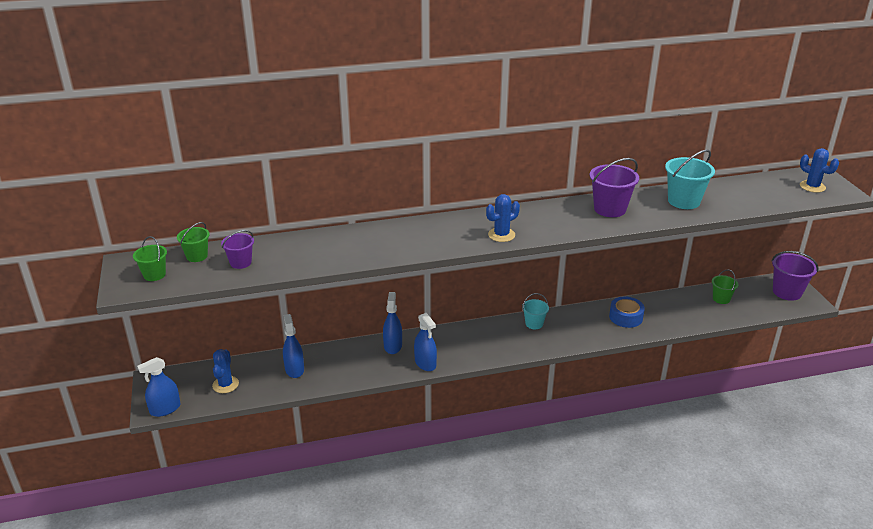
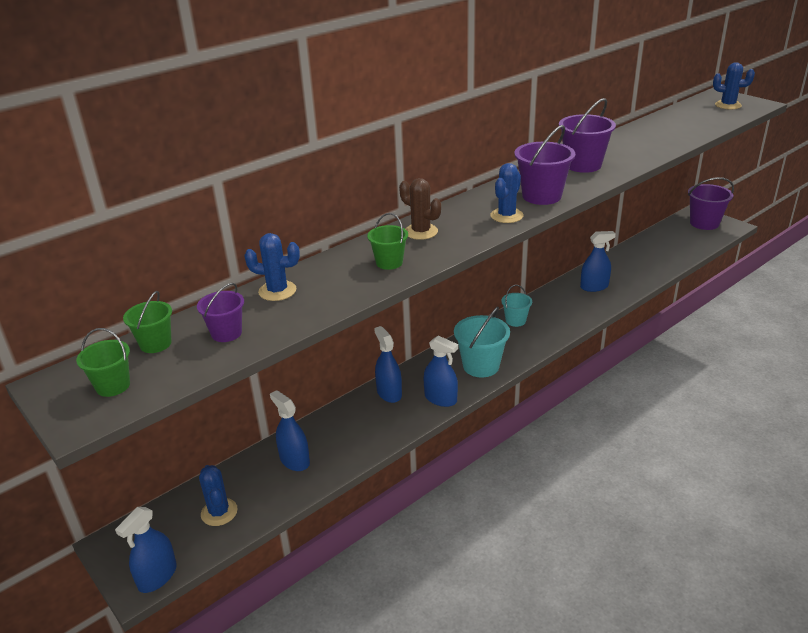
camera: 25 degrees left, 0 degrees up
blue tape [609,297,645,328] -> blue spray bottle [580,231,616,292]
turquoise bucket [665,150,715,209] -> turquoise bucket moved to [454,306,510,377]
green bucket [712,269,739,304] -> green bucket moved to [367,213,408,270]
none -> blue cactus [244,233,300,301]
none -> brown cactus [399,178,441,240]
none -> purple bucket [514,125,575,205]

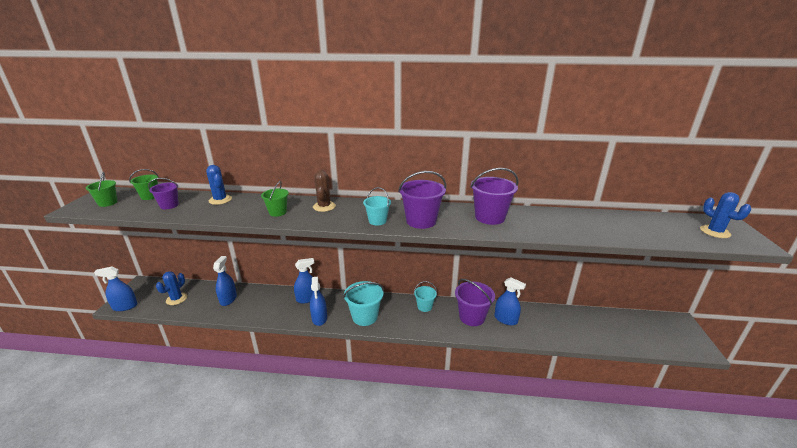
camera: 45 degrees right, 5 degrees down
blue spray bottle [374,326,402,403] -> blue spray bottle turned 45 degrees clockwise [294,258,315,303]
blue cactus [490,163,523,223] -> turquoise bucket [363,187,391,226]
purple bucket [688,177,734,230] -> purple bucket moved to [455,279,495,326]

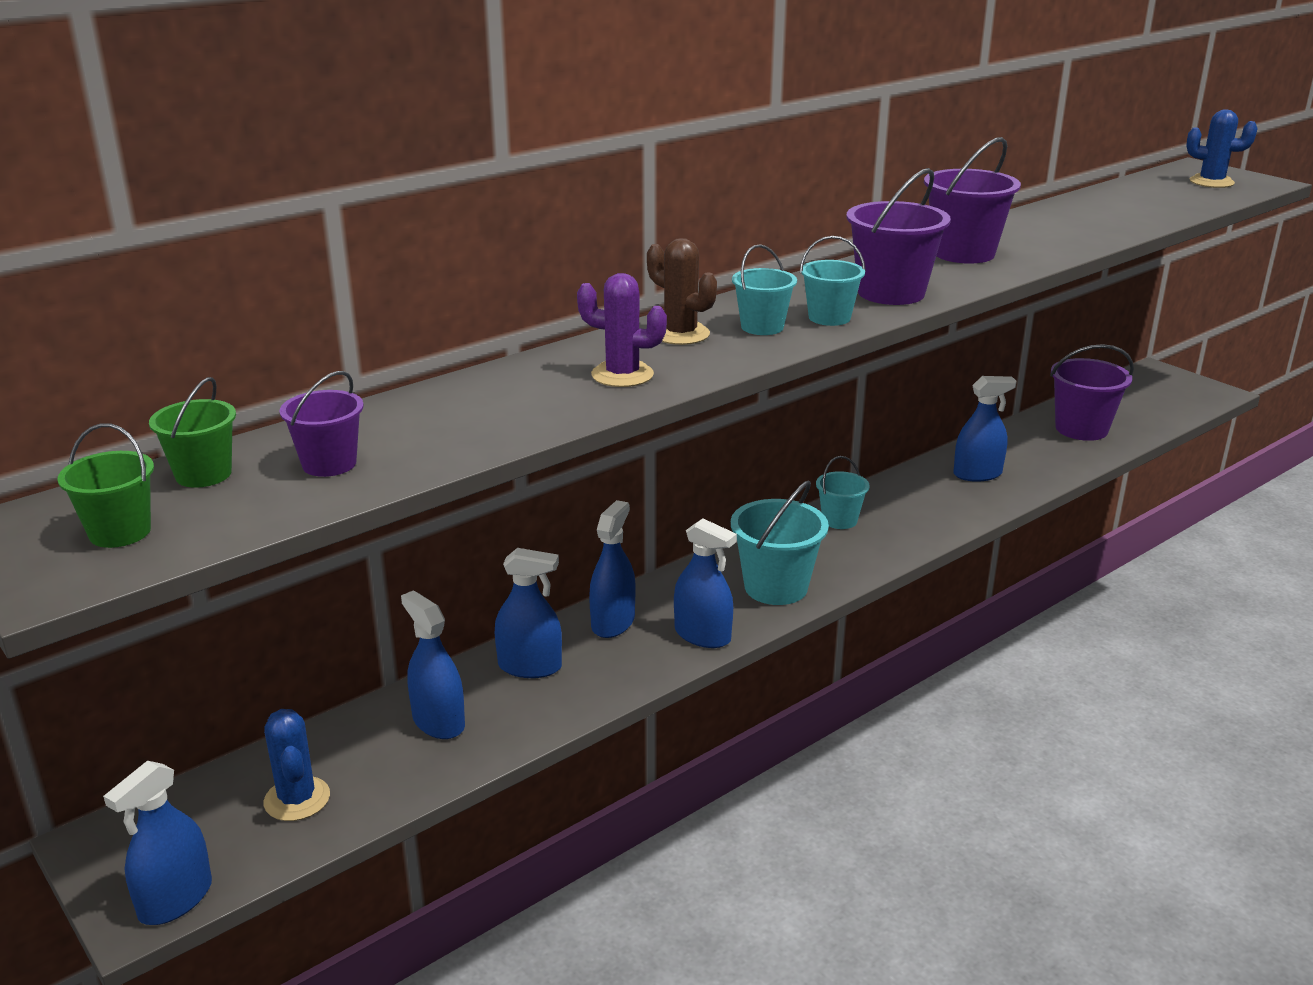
camera: 45 degrees left, 0 degrees up
blue cactus [206,165,232,205] -> none
green bucket [261,181,289,217] -> purple cactus [577,273,667,387]
purple bucket [455,279,495,326] -> purple bucket moved to [1050,344,1134,441]
none -> blue spray bottle [495,548,562,678]
none -> turquoise bucket [732,244,797,335]

